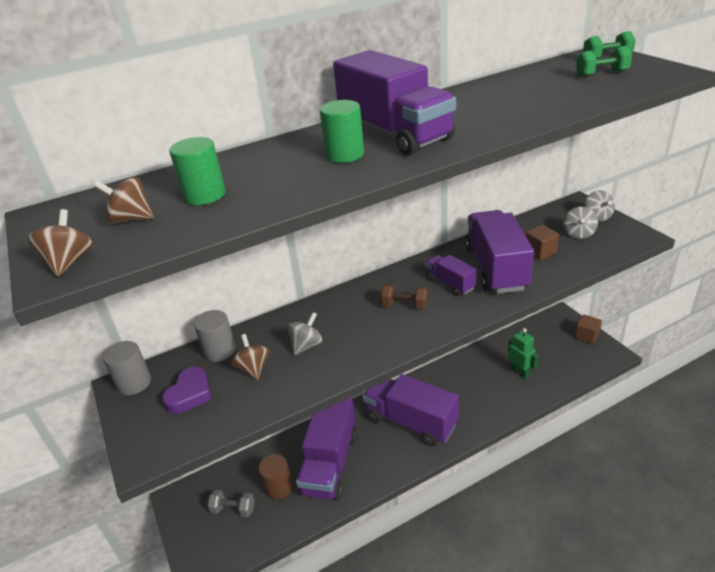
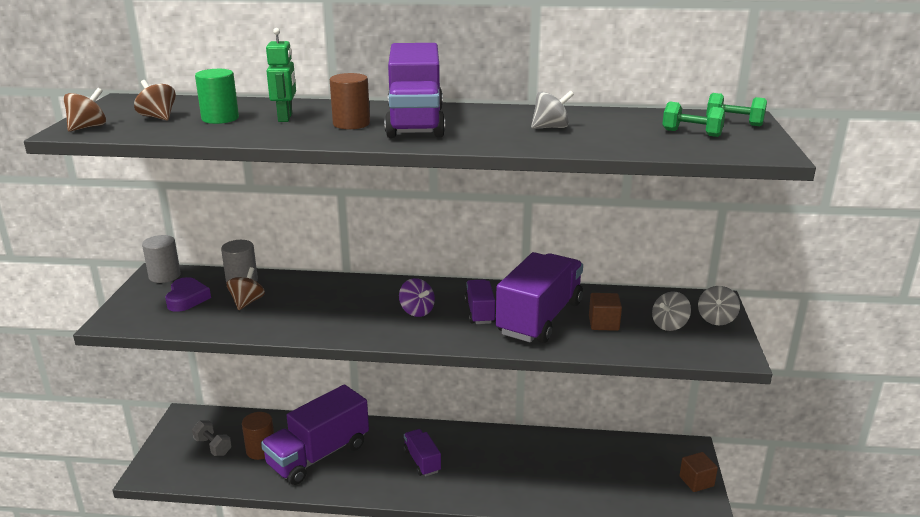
camera: 30 degrees right, 10 degrees down
purple heart [162,367,212,414] -> purple heart turned 60 degrees counterclockwise [165,277,211,312]
grey spinning top [287,312,323,355] -> grey spinning top moved to [531,91,574,129]
green cylinder [320,100,364,163] -> brown cylinder [330,73,370,129]
purple truck [362,374,459,447] -> purple truck [403,429,441,476], size x0.51
brown dumbbell [380,284,428,309] -> purple spinning top [399,278,435,317]
green robot [508,328,539,379] -> green robot moved to [266,28,296,122]

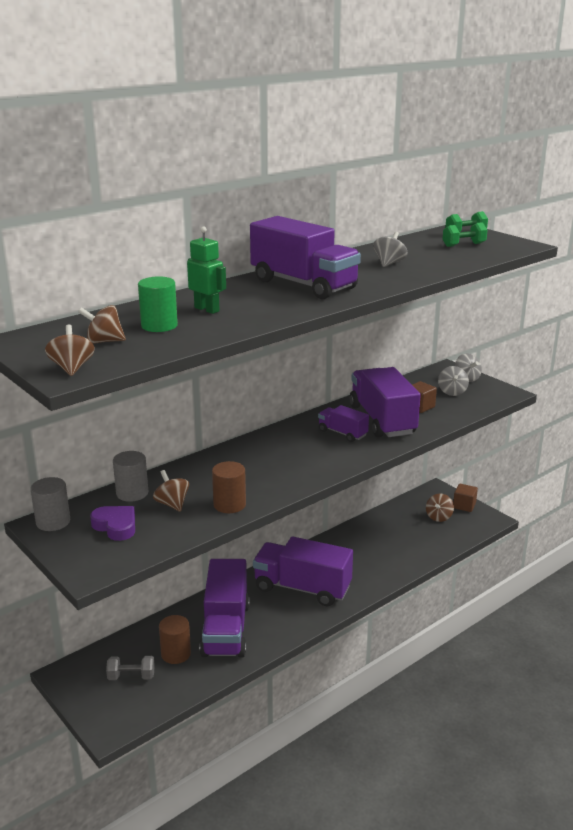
camera: 45 degrees left, 0 degrees up
brown cylinder [330,73,370,129] -> brown cylinder moved to [212,461,246,513]
purple spinning top [399,278,435,317] -> none
purple truck [403,429,441,476] -> purple truck [253,536,353,606], size x1.98
none -> brown spinning top [426,494,454,522]

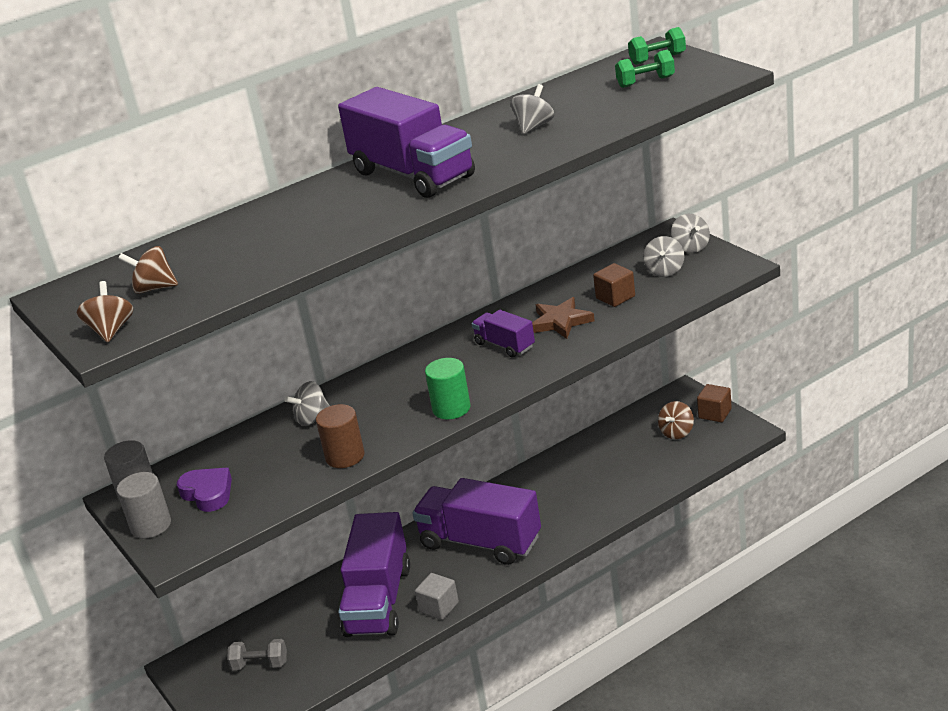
camera: 10 degrees right, 5 degrees up
grey cylinder [113,451,148,502] -> grey cylinder moved to [117,472,171,538]
green cylinder [138,276,178,332] -> green cylinder moved to [425,358,471,419]
brown spinning top [153,470,189,512] -> none
brown cylinder [159,615,191,664] -> none
green robot [187,226,226,314] -> none
purple truck [350,367,421,437] -> brown star [532,297,595,339]
none -> grey spinning top [284,381,330,426]
none -> grey cube [415,573,459,620]

